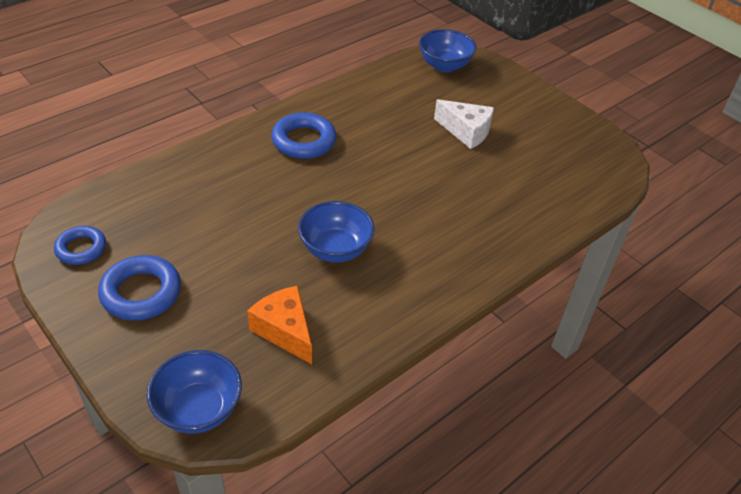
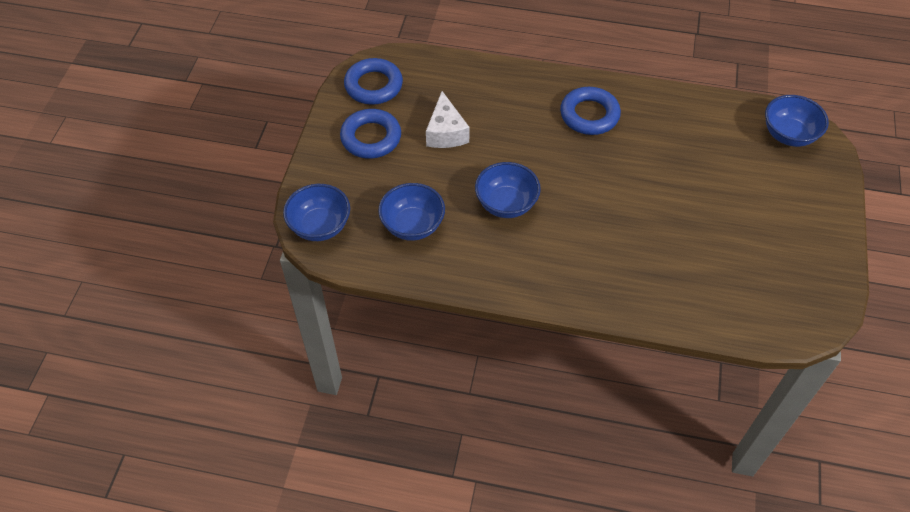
camera: 55 degrees right, 10 degrees up
blue ring [54,226,106,265] -> blue ring [344,58,403,105], size x1.53
orange cheese [247,286,312,364] -> blue bowl [378,183,445,241]
white cheese [434,99,494,149] -> white cheese moved to [426,91,470,148]

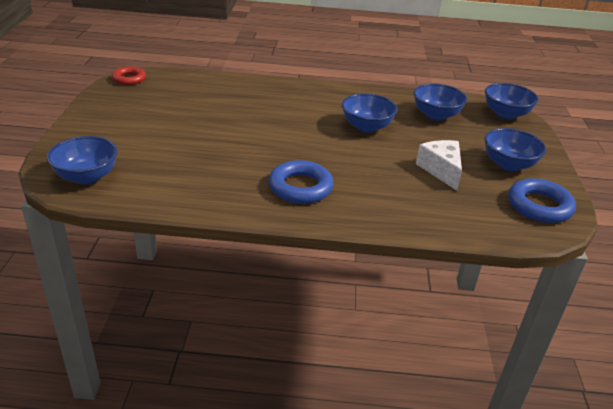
camera: 170 degrees right, 20 degrees down
blue ring [340,109,401,159] -> blue bowl [484,128,546,172]
none -> red ring [112,66,146,85]

